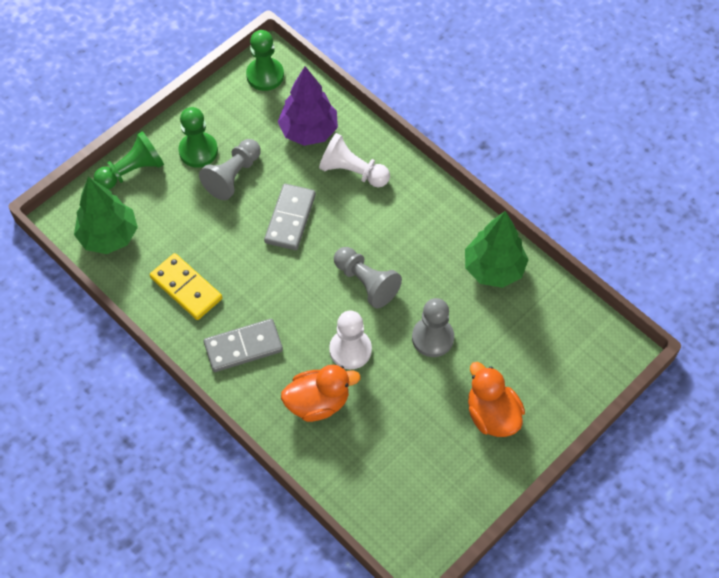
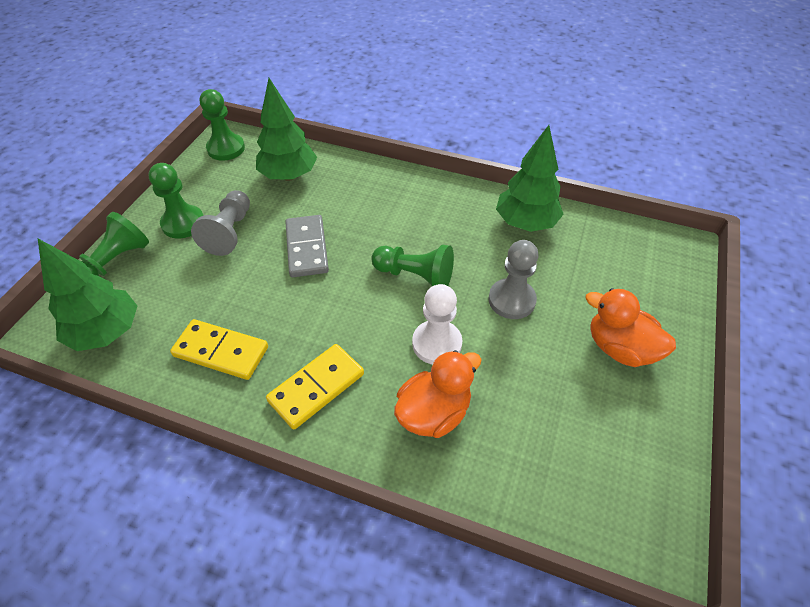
camera: 25 degrees left, 10 degrees down
grey domino [204,319,283,372] -> yellow domino [266,344,364,429]
purple tree [278,66,338,146] -> green tree [256,78,317,181]
white pawn [319,133,390,187] -> none
grey pawn [334,247,402,308] -> green pawn [371,245,454,286]

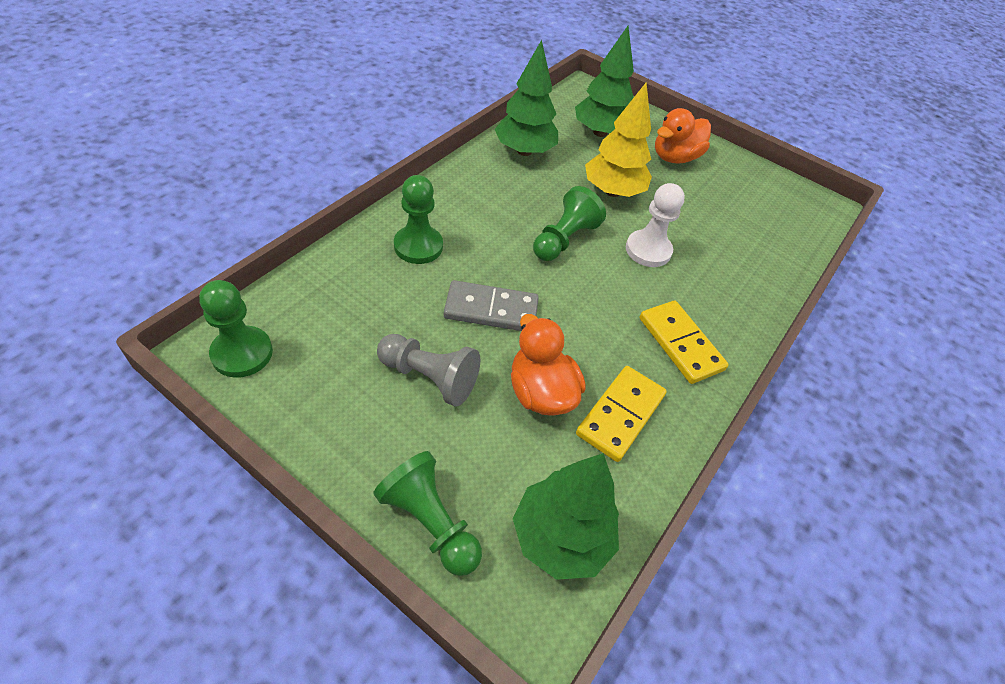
camera: 80 degrees left, 0 degrees up
green pawn [148,163,204,239] -> green pawn moved to [394,175,443,264]
green tree [256,78,317,181] -> green tree moved to [575,26,634,137]
orange duck [394,350,481,438] -> orange duck moved to [511,314,586,416]
grey pawn [488,240,539,319] -> yellow tree [585,82,652,197]

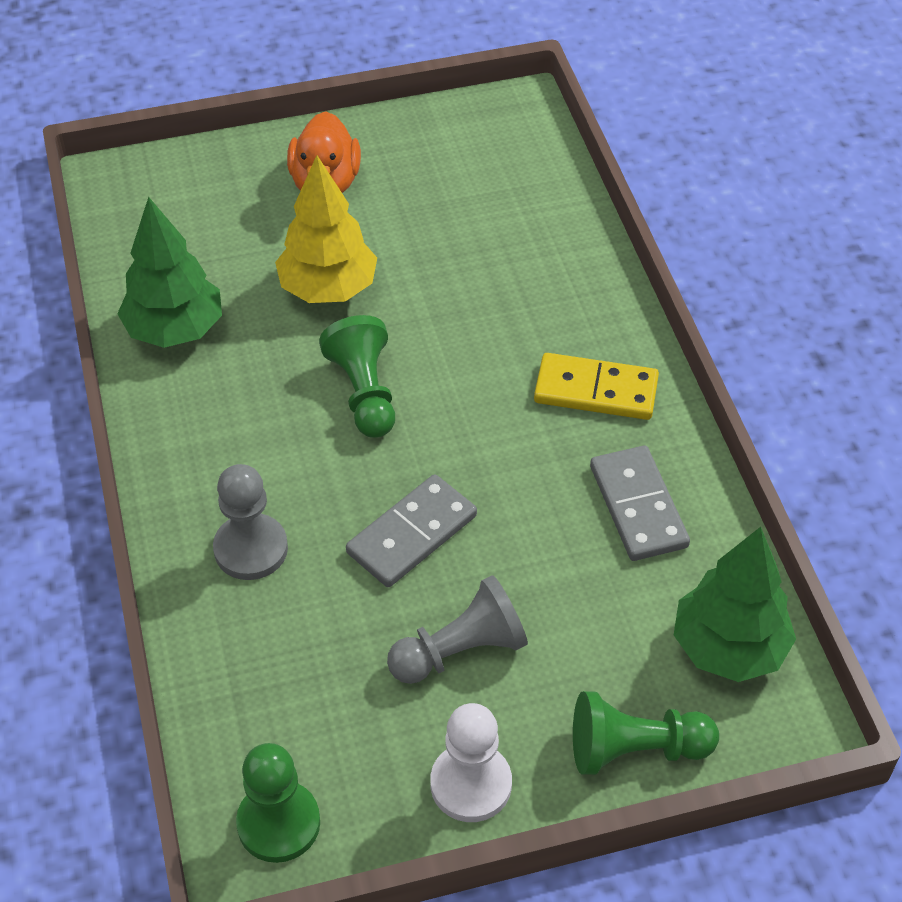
camera: 45 degrees left, 0 degrees up
green pawn [394,175,443,264] -> grey pawn [213,464,288,580]
orange duck [511,314,586,416] -> none
green tree [575,26,634,137] -> none
yellow domino [576,366,667,462] -> grey domino [590,446,690,561]
white pawn [626,183,685,267] -> white pawn moved to [430,703,512,822]

